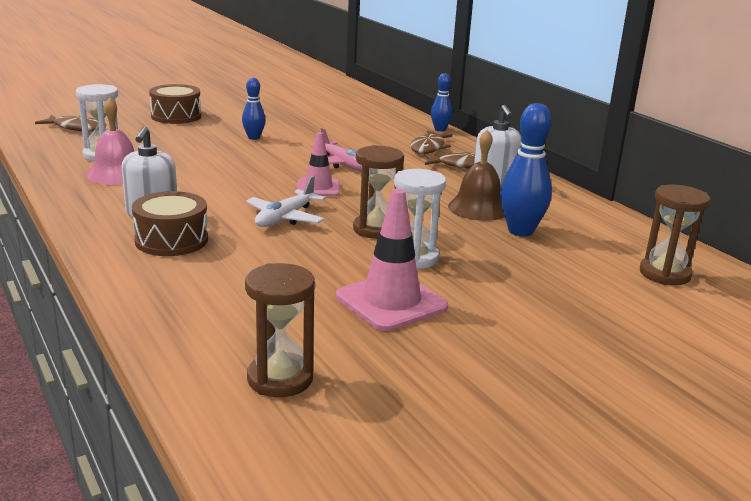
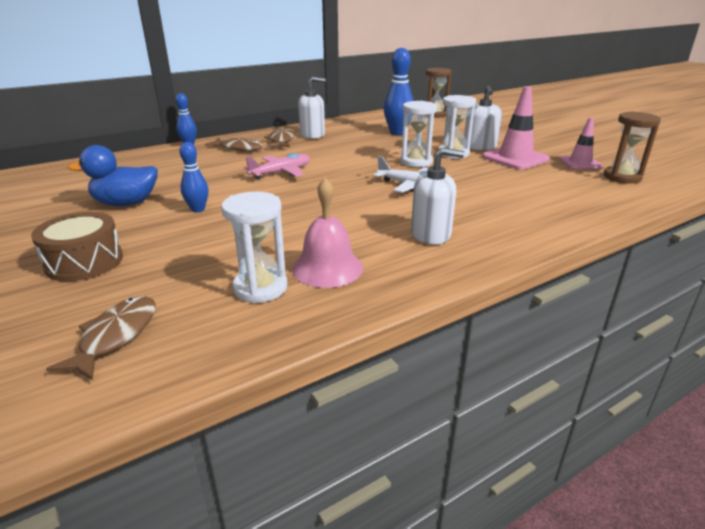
camera: 90 degrees left, 5 degrees up
brown drum [132,191,208,256] -> none
pink traffic cone [297,132,340,196] -> pink traffic cone moved to [559,117,603,169]
brown hourglass [353,145,404,239] -> white hourglass [400,101,437,167]
brown bell [448,130,505,221] -> none
none -> blue duck [67,145,158,206]
none -> white soap dispenser [464,85,502,150]

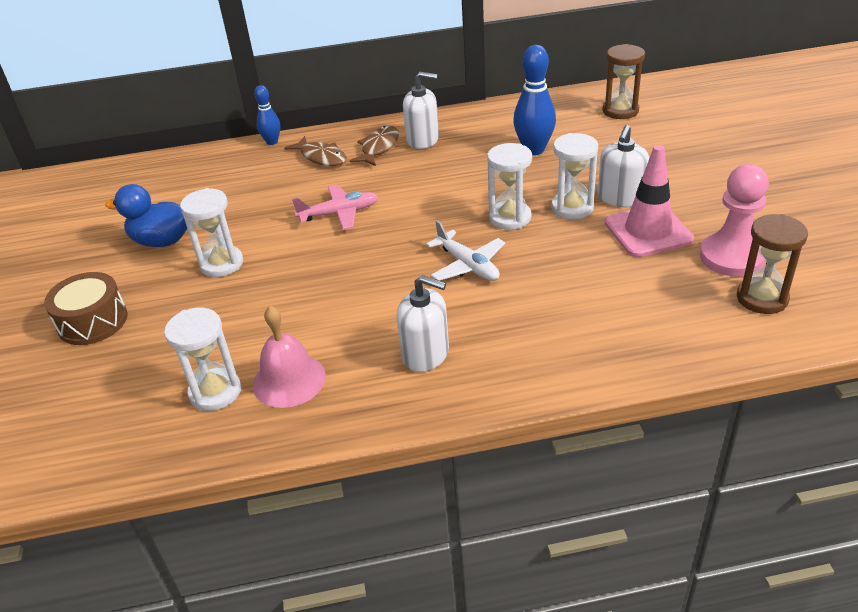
camera: 25 degrees right, 10 degrees up
brown fish [46,296,156,380] -> none
blue bowling pin [179,142,208,212] -> white hourglass [180,188,243,277]
pink traffic cone [559,117,603,169] -> pink pawn [700,164,769,277]

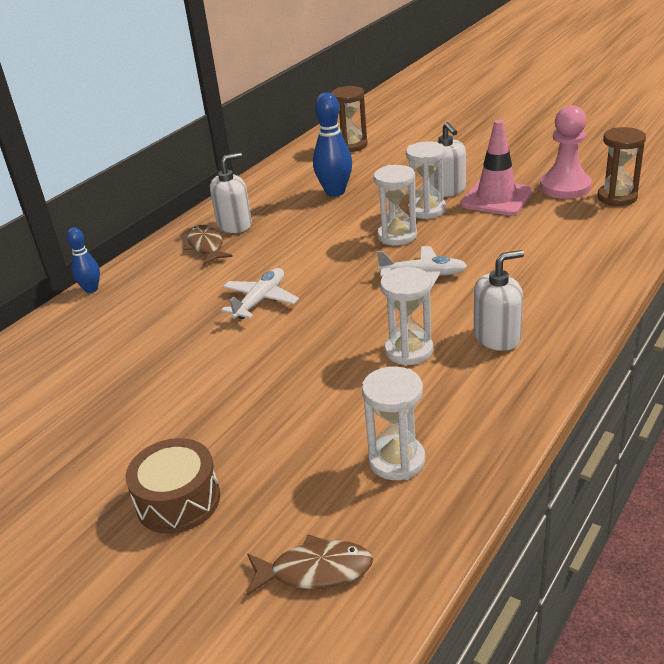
camera: 45 degrees left, 5 degrees down
blue duck [105,184,187,247] -> none
white hourglass [180,188,243,277] -> white hourglass moved to [380,267,433,366]
pink bell [253,306,326,408] -> none
brown fish [284,136,346,166] -> brown fish moved to [246,535,373,596]
pink plane [292,185,378,230] -> white plane [221,268,299,319]

